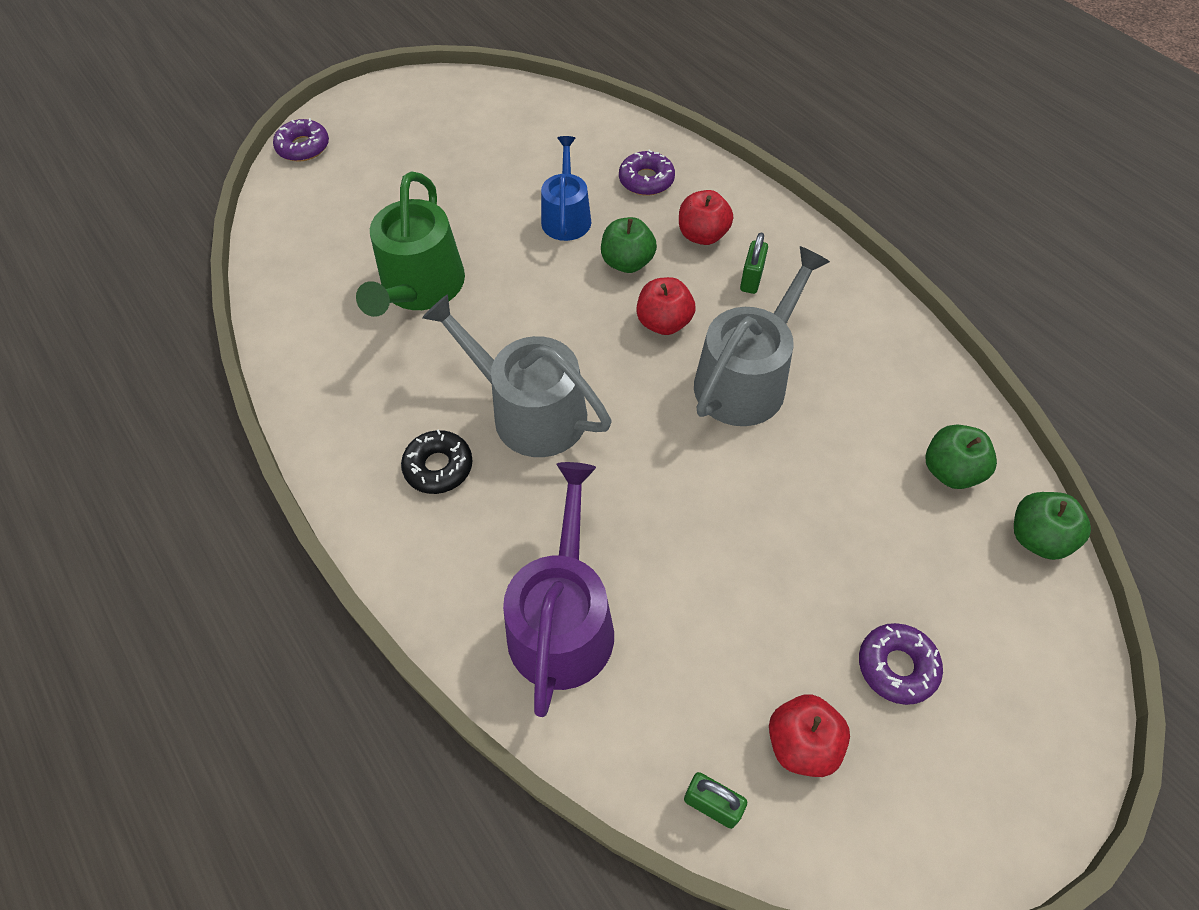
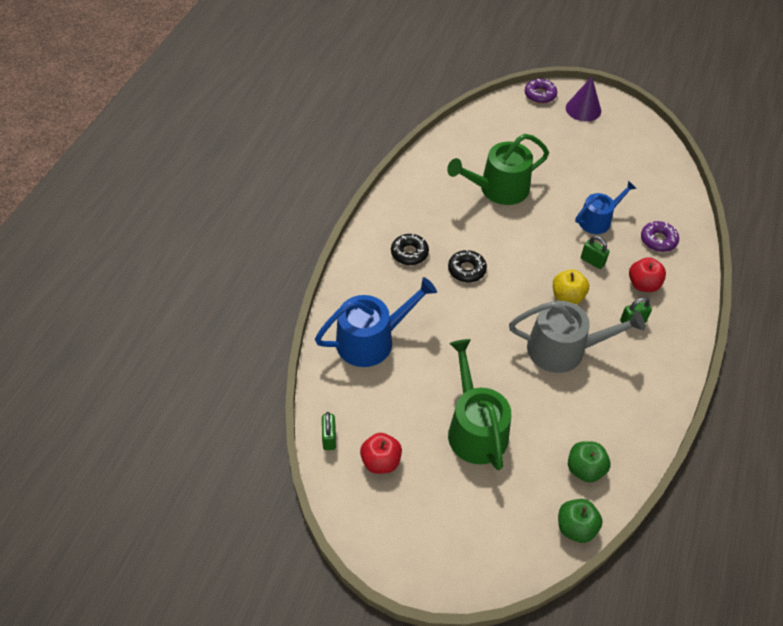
camera: 55 degrees right, 5 degrees down
grey watering can [422,294,611,457] -> black donut [448,249,487,282]
purple watering can [503,462,614,717] -> blue watering can [315,277,437,367]
green apple [601,217,657,273] -> green padlock [581,236,610,269]
red apple [636,277,695,335] -> yellow apple [553,269,589,304]
purple donut [859,623,943,705] -> none
none -> green watering can [448,339,511,470]
none -> purple cone [566,76,601,122]

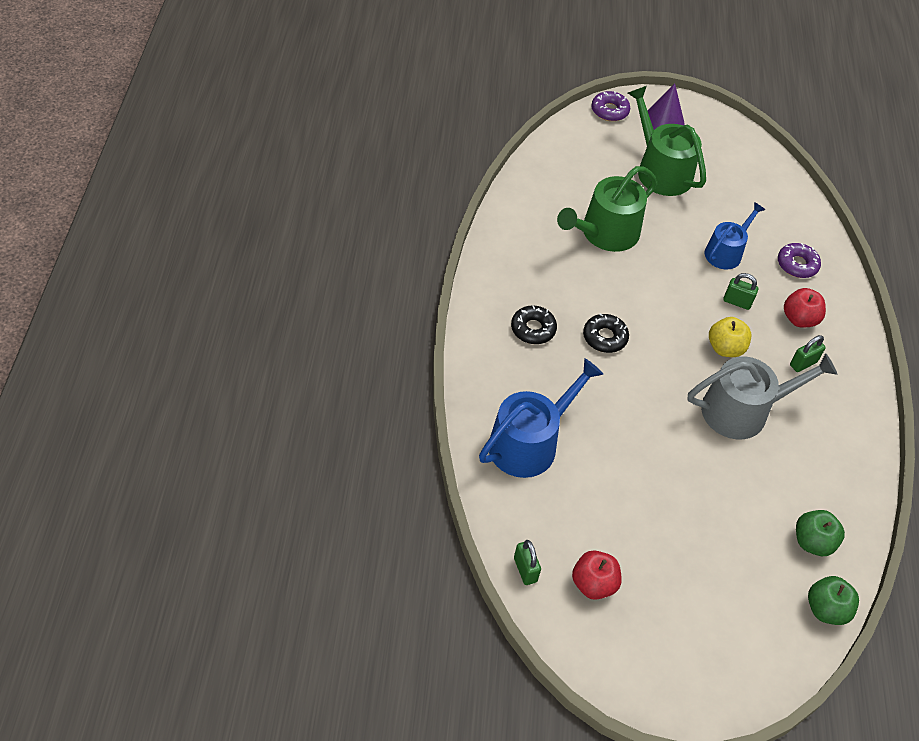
camera: 20 degrees left, 0 degrees up
green watering can [448,339,511,470] -> green watering can moved to [628,86,706,196]

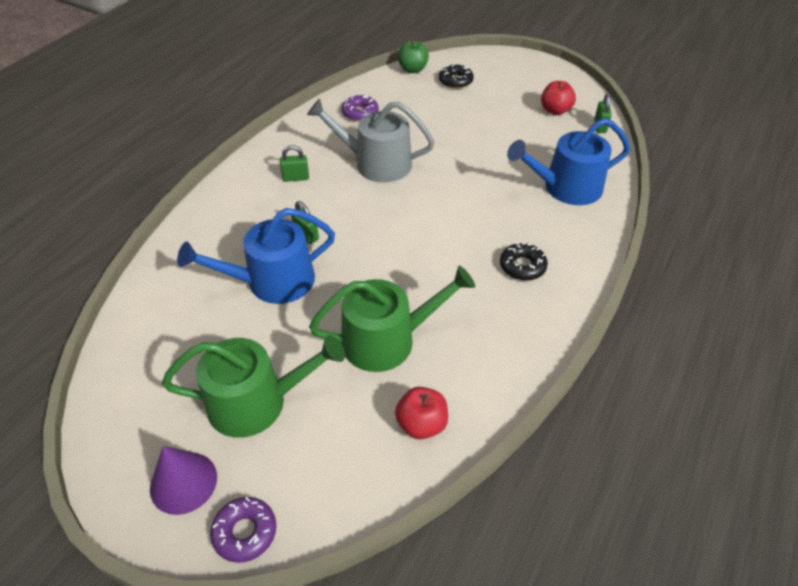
camera: 150 degrees left, 5 degrees down
black donut [583,313,629,353] -> black donut moved to [439,64,474,89]
green watering can [628,86,706,196] -> green watering can turned 90 degrees counterclockwise [162,335,345,438]
blue watering can [705,202,765,269] -> blue watering can [177,208,335,304], size x1.58
yellow apple [709,317,751,357] -> none
purple donut [778,243,821,278] -> purple donut moved to [342,94,379,121]
red apple [784,288,826,328] -> red apple moved to [395,387,448,439]
green apple [796,510,845,556] -> none

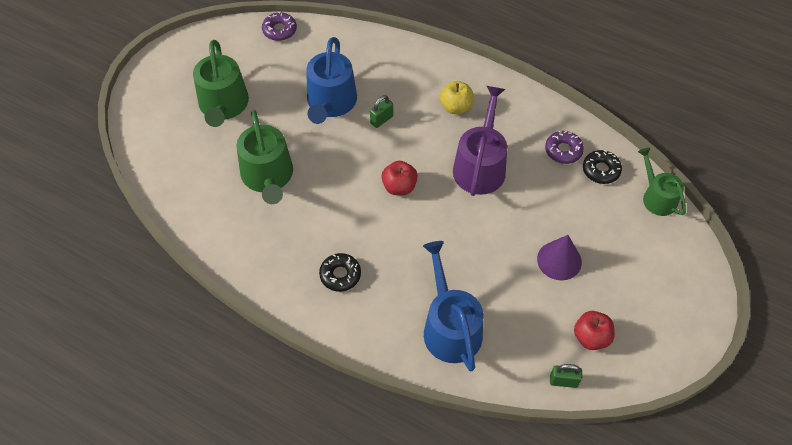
camera: 90 degrees right, 10 degrees up
purple cone [150,446,217,515] -> purple cone moved to [537,235,582,280]
blue watering can [177,208,335,304] -> blue watering can turned 150 degrees counterclockwise [306,37,357,124]
purple donut [210,497,276,563] -> purple donut moved to [262,12,297,41]
green padlock [280,145,309,182] -> yellow apple [440,81,473,114]
grey watering can [307,98,434,183] -> purple watering can [453,86,507,196]
red apple [395,387,448,439] -> red apple moved to [381,161,418,195]
green apple [397,41,429,73] -> green watering can [638,148,686,216]
black donut [439,64,474,89] -> black donut moved to [583,150,622,184]

